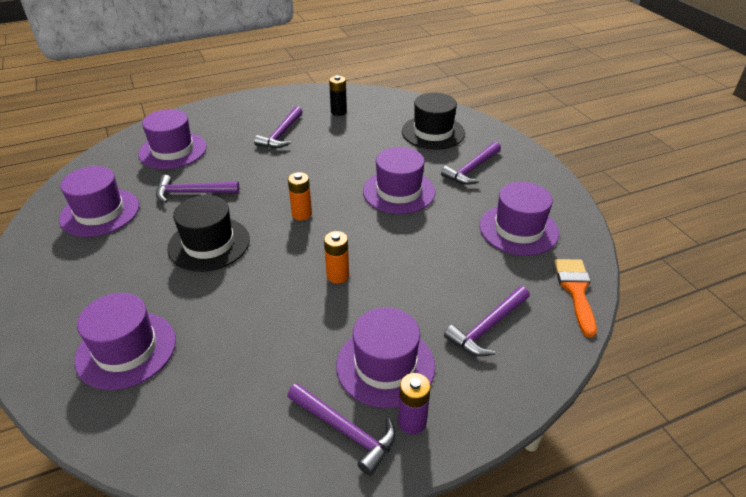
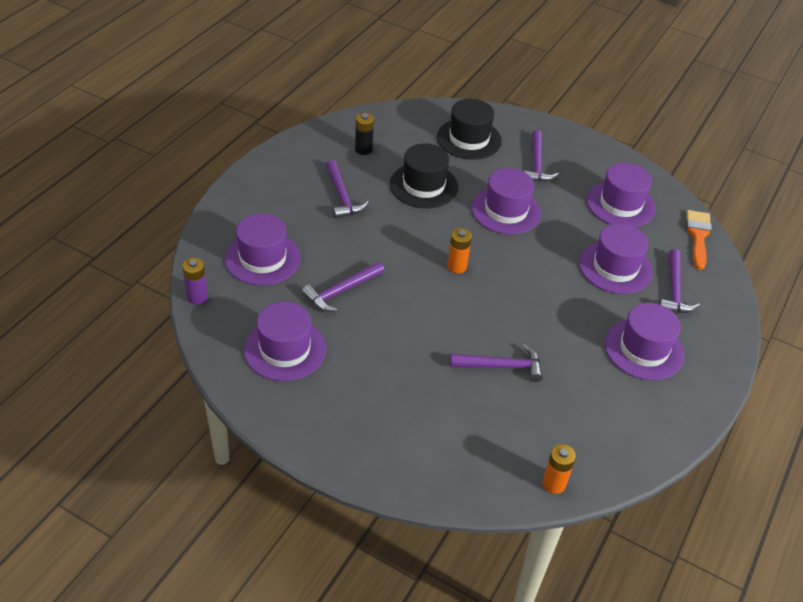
camera: 40 degrees left, 5 degrees up
purple hat [74,293,176,390] -> purple hat moved to [579,223,653,294]
black hat [167,195,250,272] -> black hat moved to [390,143,458,208]
purple hammer [287,383,396,476] -> purple hammer moved to [450,344,543,382]
orange battery [324,231,349,284] -> orange battery moved to [542,444,576,494]
purple battery [398,373,431,434] -> purple battery moved to [182,258,208,304]
orange brush [554,259,597,337] -> orange brush turned 45 degrees clockwise [686,210,712,270]

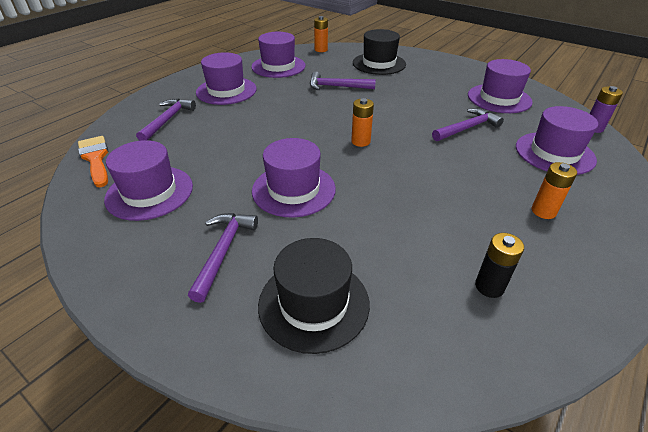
camera: 170 degrees left, 5 degrees down
purple hammer [326,160,369,219] -> none
black hat [390,143,458,208] -> black hat moved to [353,29,406,75]
purple hat [579,223,653,294] -> purple hat moved to [251,32,306,78]
orange brush [686,210,712,270] -> orange brush turned 135 degrees clockwise [78,136,109,187]
none -> orange battery [532,162,577,219]

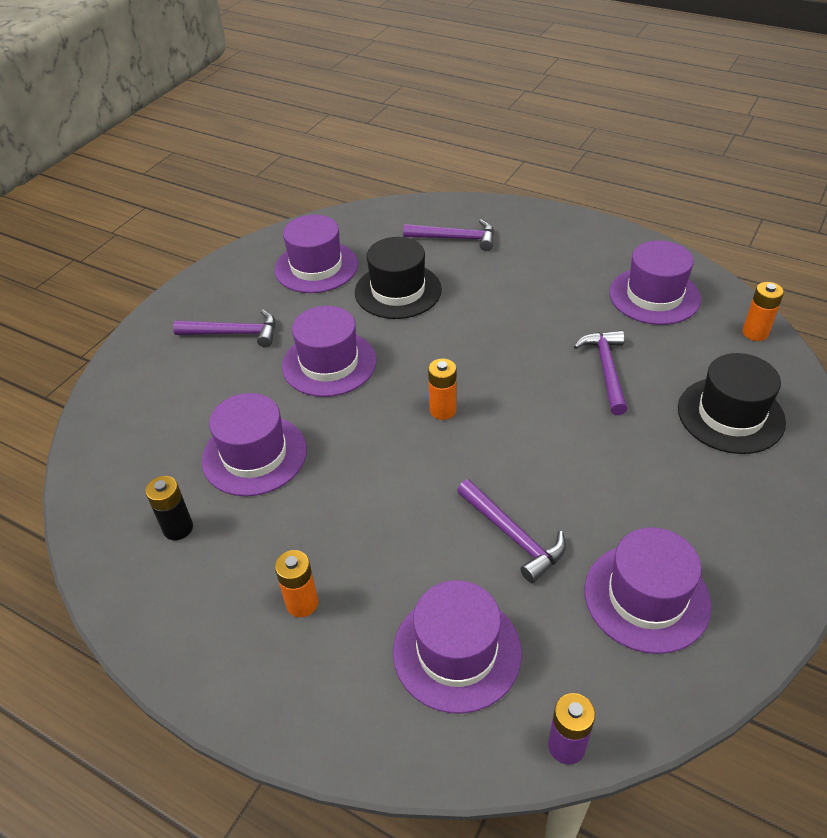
camera: 85 degrees right, 5 degrees up
orange brush [78,136,109,187] -> none
purple hat [196,52,257,105] -> purple hat moved to [201,393,307,496]
black hat [258,238,370,354] -> black hat moved to [355,237,442,319]

